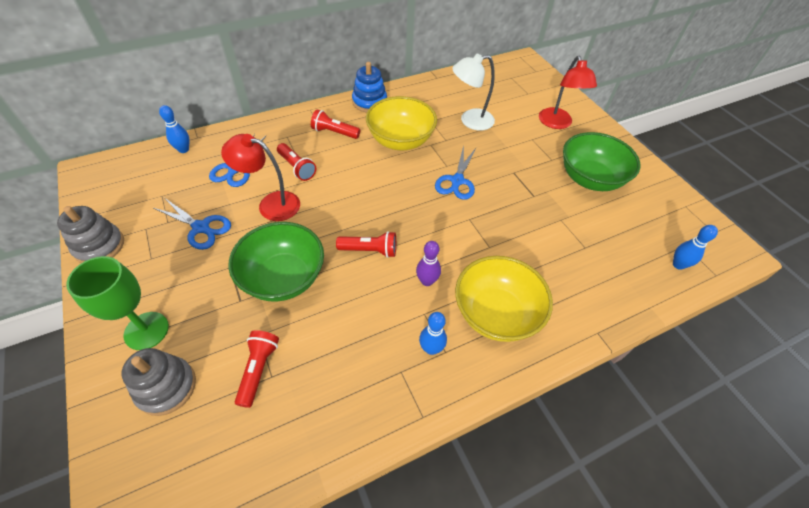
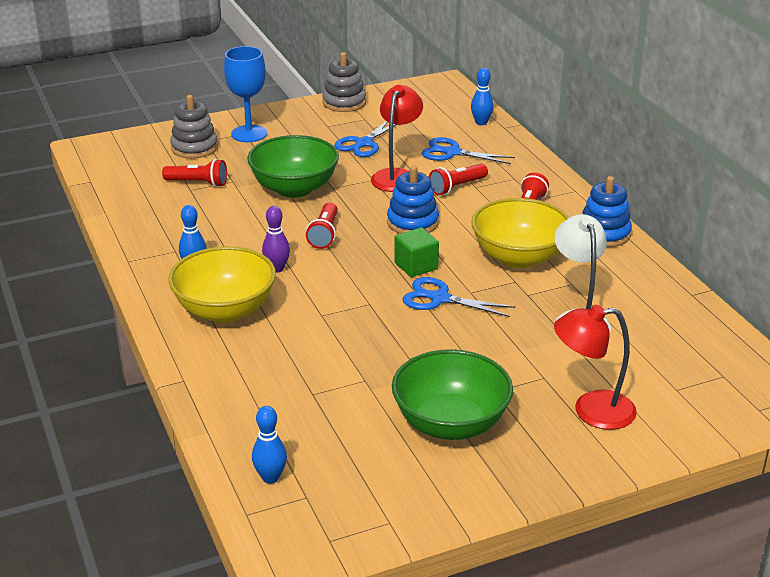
camera: 95 degrees right, 20 degrees down
green goblet [66,256,169,350] -> blue goblet [224,46,267,142]
none -> blue stacking toy [387,166,439,234]
none -> green cube [394,227,439,277]

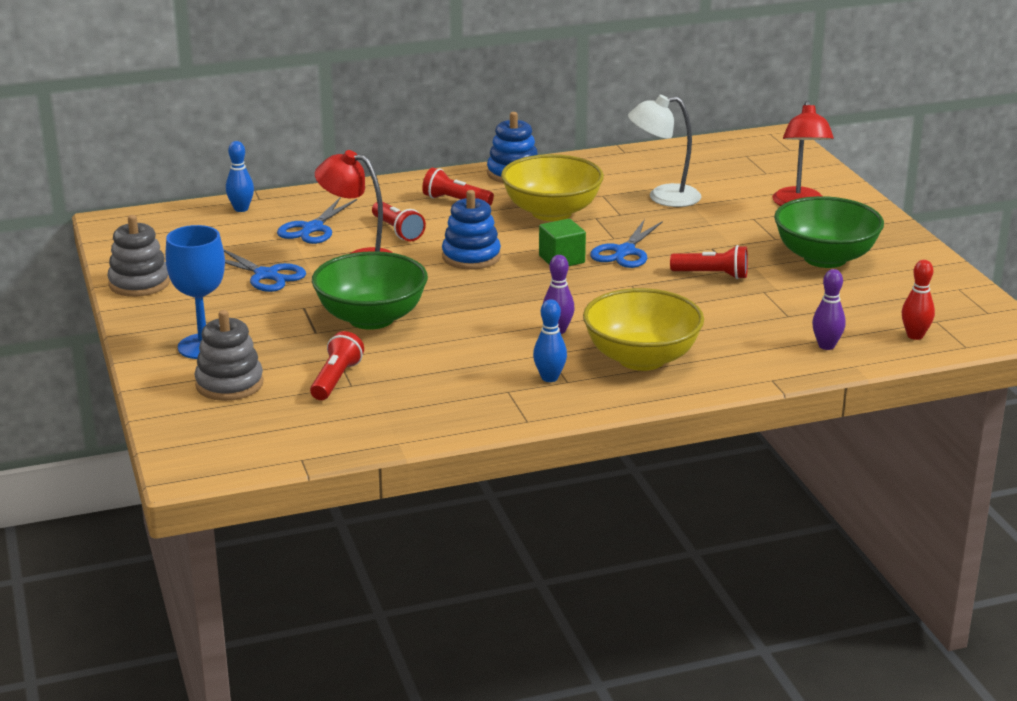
camera: 85 degrees left, 5 degrees down
blue bowling pin [252,406,287,484] -> red bowling pin [902,260,935,340]
red flashlight [306,203,338,249] -> red flashlight moved to [670,245,748,279]
none -> purple bowling pin [812,269,846,350]

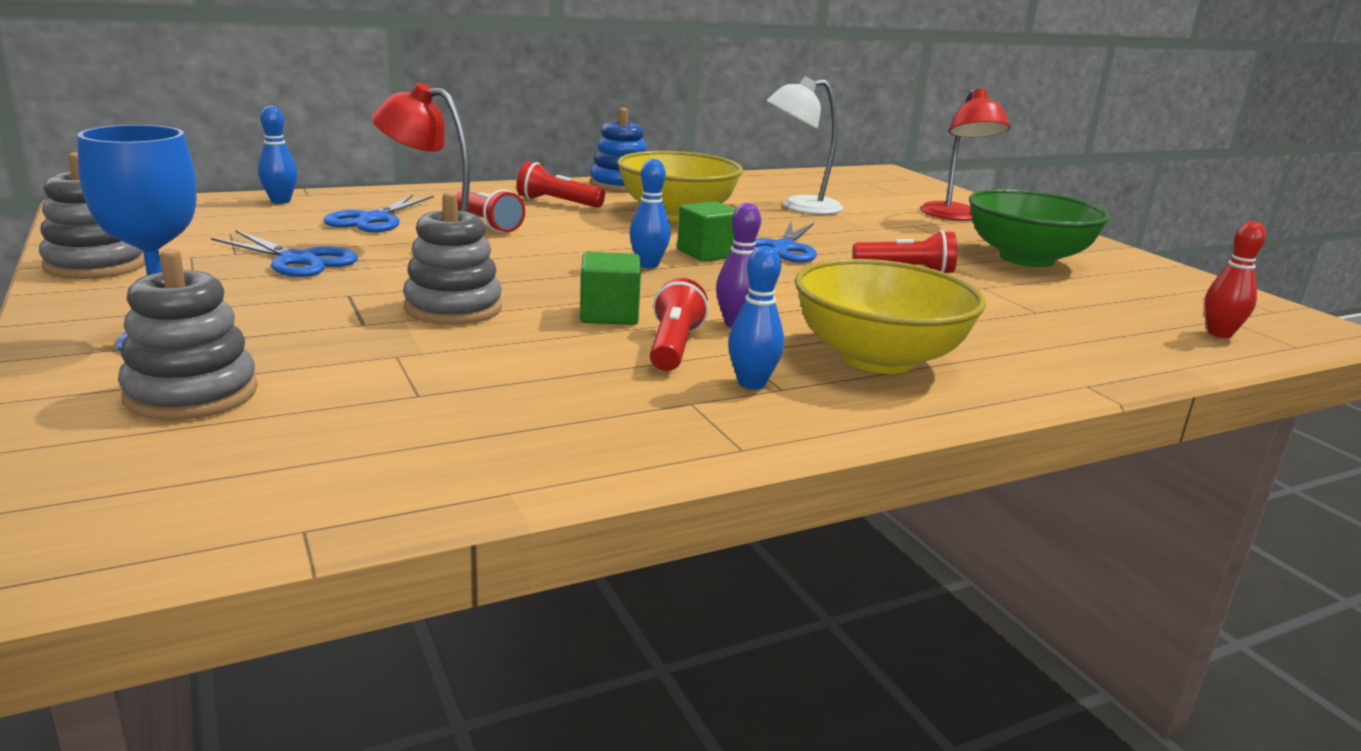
camera: 10 degrees left, 5 degrees down
red flashlight [310,331,364,400] -> red flashlight moved to [650,278,709,371]
green bowl [312,251,428,330] -> grey stacking toy [403,192,502,325]
blue stacking toy [442,190,501,270] -> none
purple bowling pin [812,269,846,350] -> none
none -> green cube [580,252,641,325]
none -> blue bowling pin [629,159,671,268]

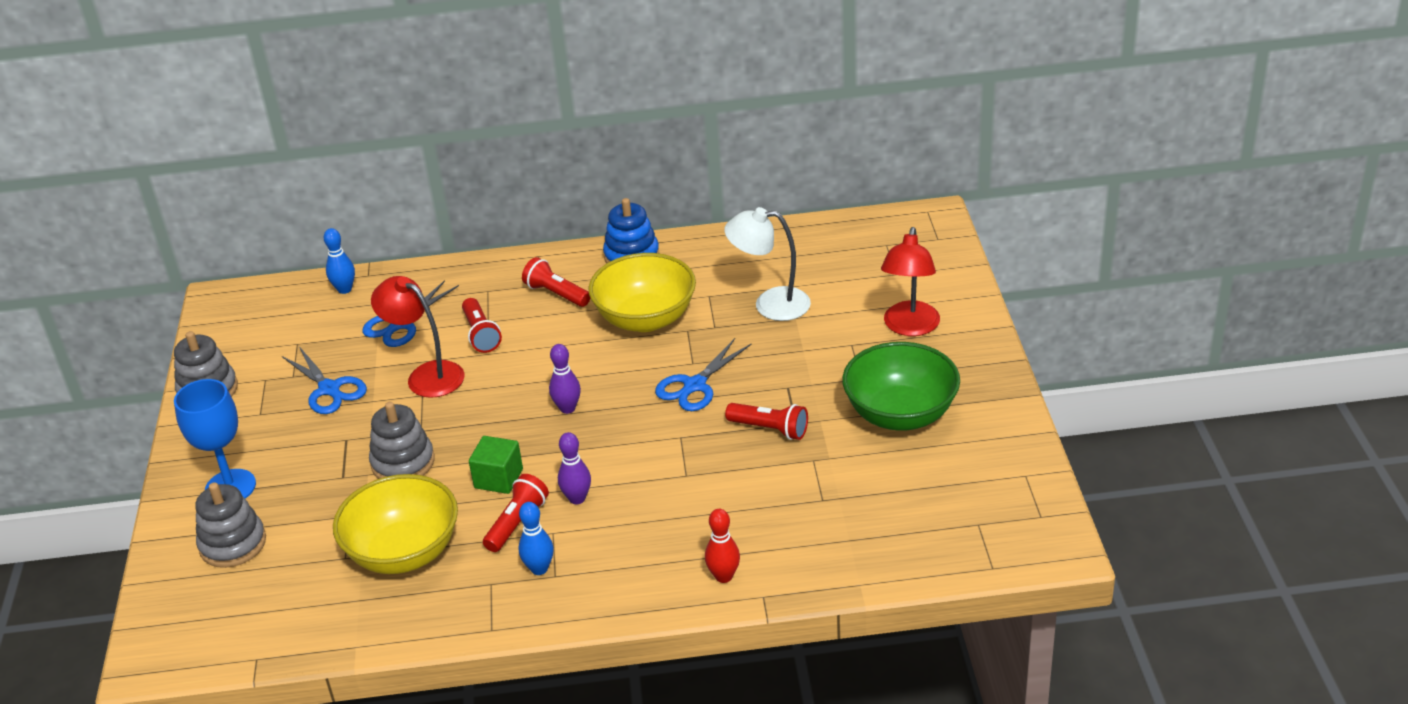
camera: 25 degrees right, 15 degrees up
blue bowling pin [629,159,671,268] -> purple bowling pin [549,344,581,414]
green cube [677,202,736,262] -> none
yellow bowl [795,259,986,374] -> yellow bowl moved to [333,474,458,574]
red bowling pin [1205,222,1266,338] -> red bowling pin moved to [705,509,740,583]

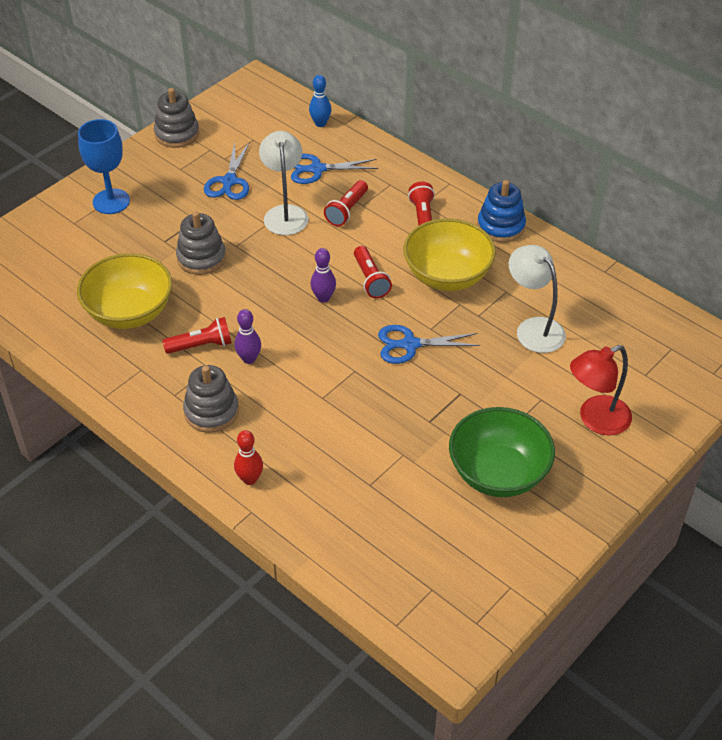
camera: 45 degrees right, 10 degrees up
grey stacking toy [196,482,266,568] -> grey stacking toy moved to [183,365,239,433]
red lamp [371,276,465,398] -> white lamp [259,131,309,235]
green cube [469,436,523,494] -> none
blue bowling pin [518,502,554,575] -> none
red flashlight [725,403,808,440] -> red flashlight moved to [354,246,392,298]

